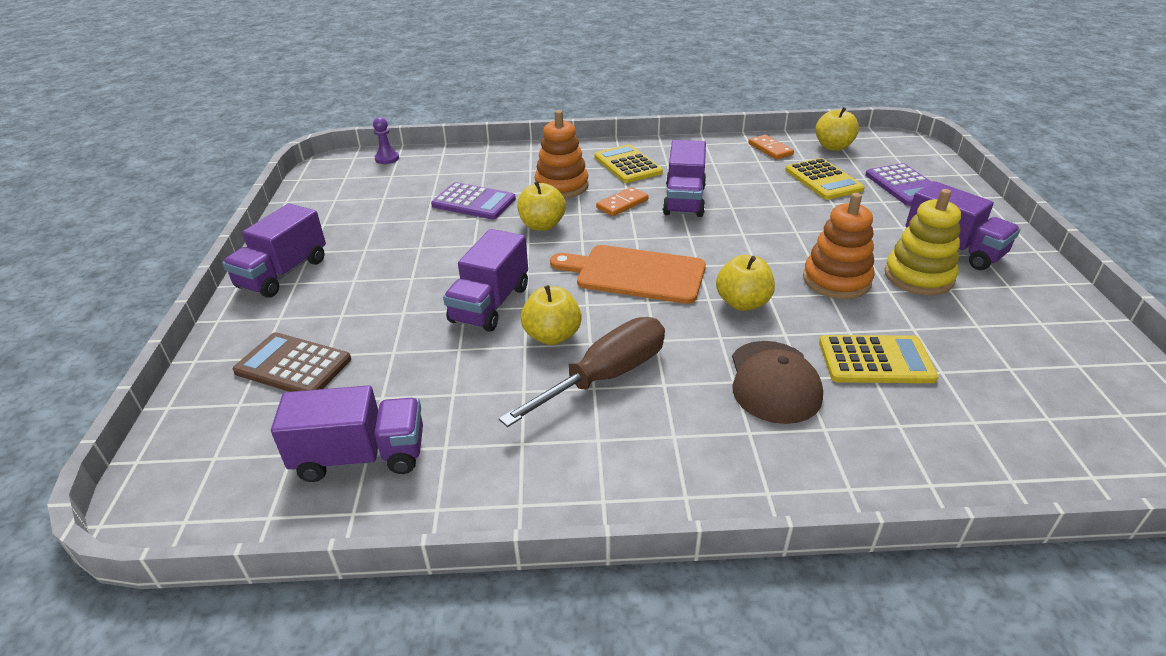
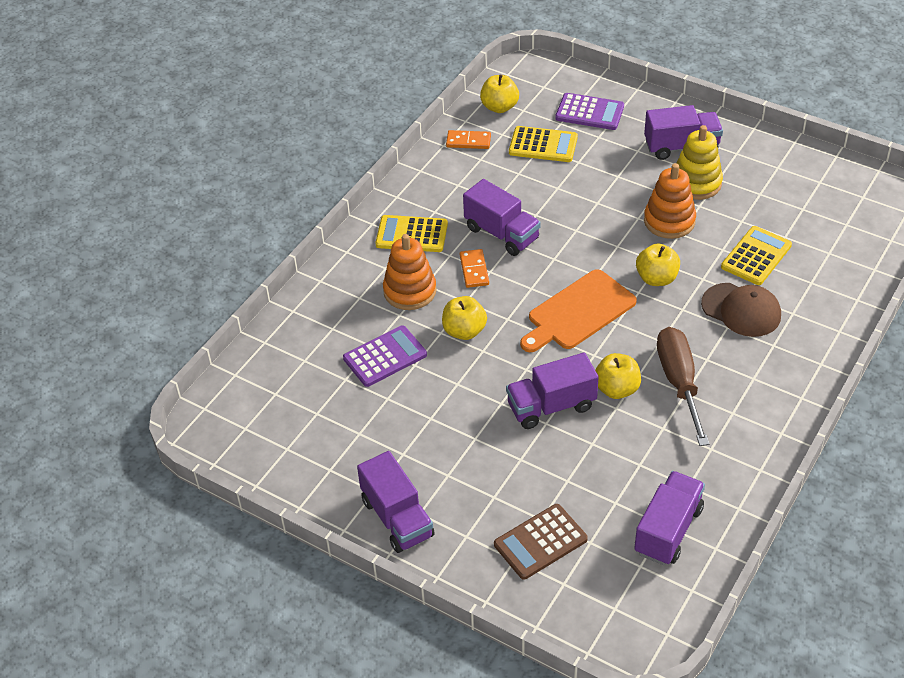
camera: 55 degrees left, 10 degrees up
purple pawn [373,117,399,164] -> none
purple truck [443,229,528,332] -> purple truck turned 105 degrees clockwise [506,353,599,429]

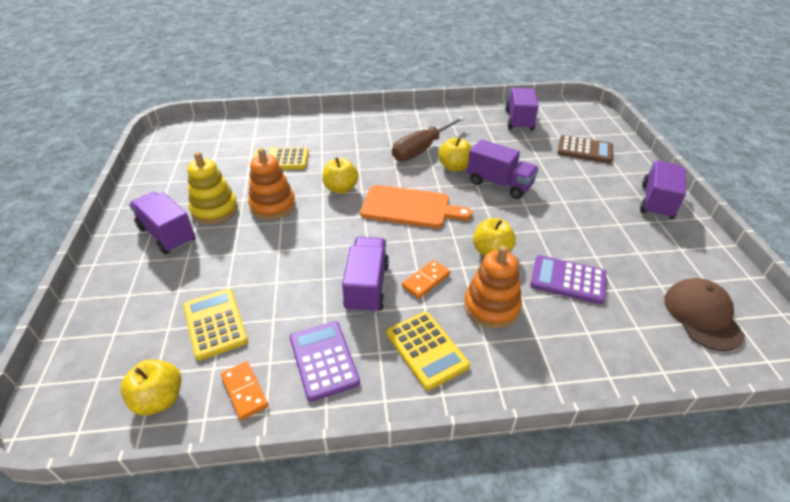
camera: 130 degrees left, 5 degrees down
purple calculator [555,93,624,130] -> purple calculator moved to [290,321,360,402]
purple truck [634,471,705,565] -> purple truck turned 105 degrees clockwise [505,88,539,131]
brown cap [701,283,781,337] -> brown cap moved to [664,278,745,351]

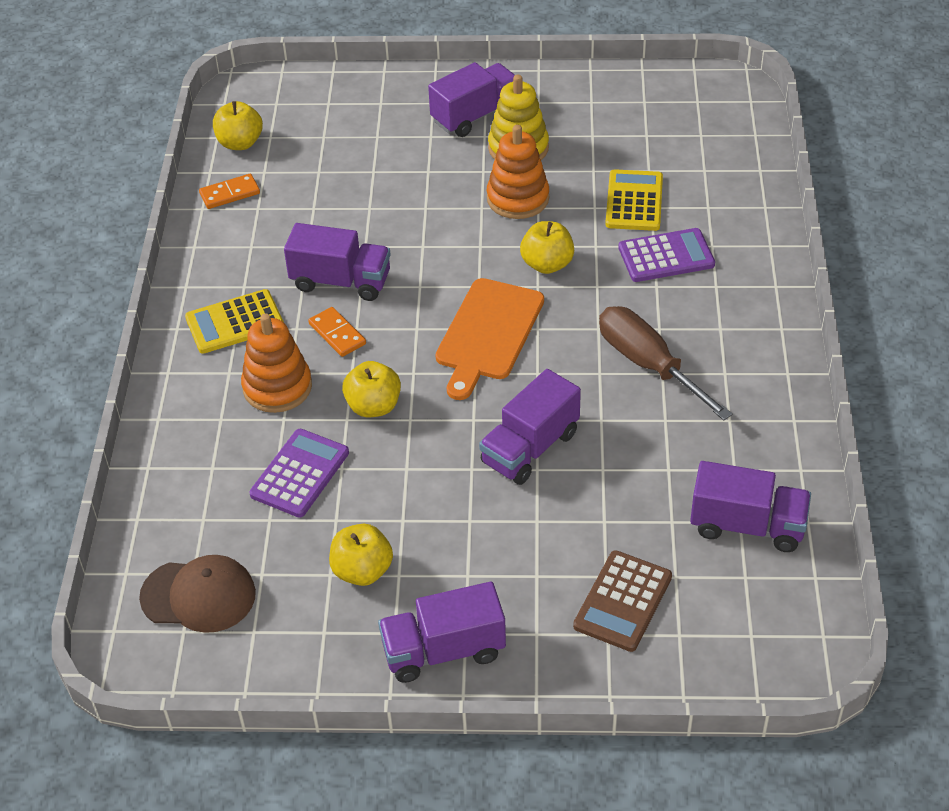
camera: 100 degrees right, 5 degrees up
yellow calculator [184,289,248,360] -> none
purple calculator [290,321,360,402] -> purple calculator moved to [618,228,715,282]
yellow apple [438,138,472,172] -> yellow apple moved to [329,524,393,586]
purple truck [640,161,686,220] -> purple truck turned 135 degrees clockwise [378,582,506,683]

